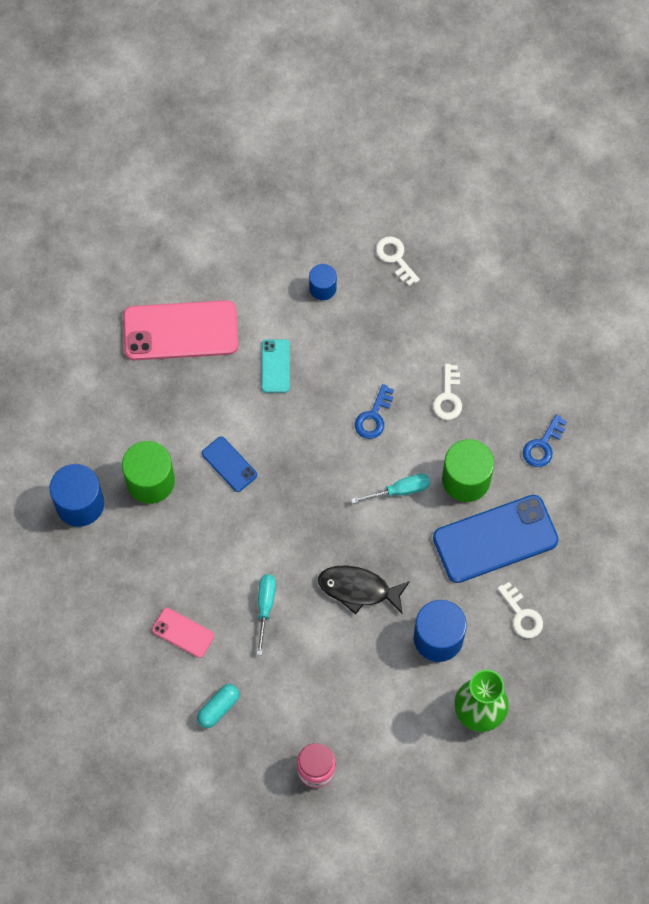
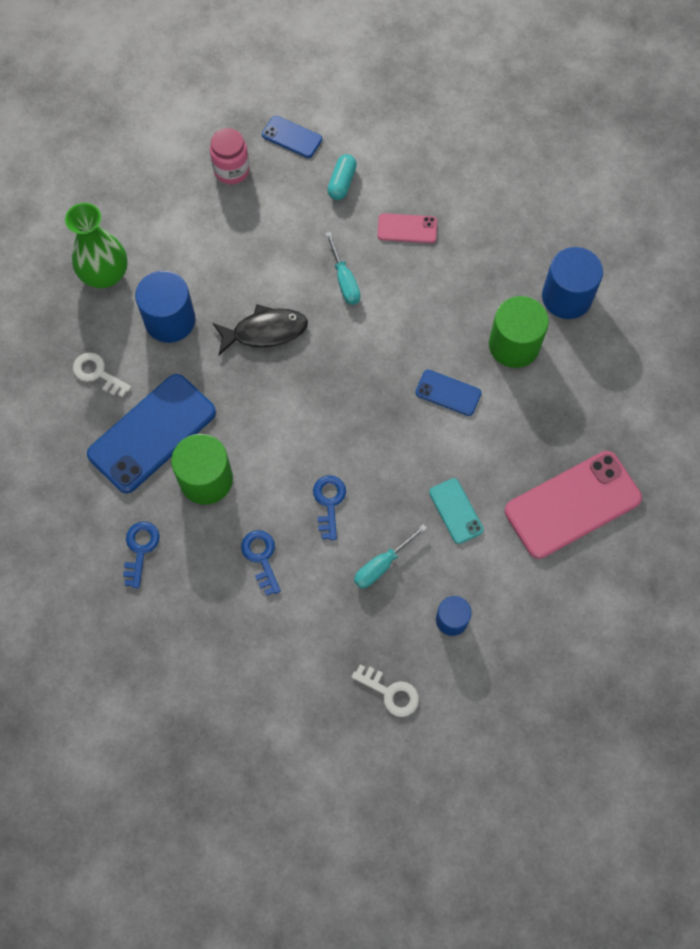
camera: 155 degrees right, 0 degrees up
turquoise screwdriver [351,474,430,504] -> turquoise screwdriver moved to [354,524,427,588]
white key [433,364,462,420] -> blue key [241,530,281,596]
none -> blue phone [262,116,322,158]

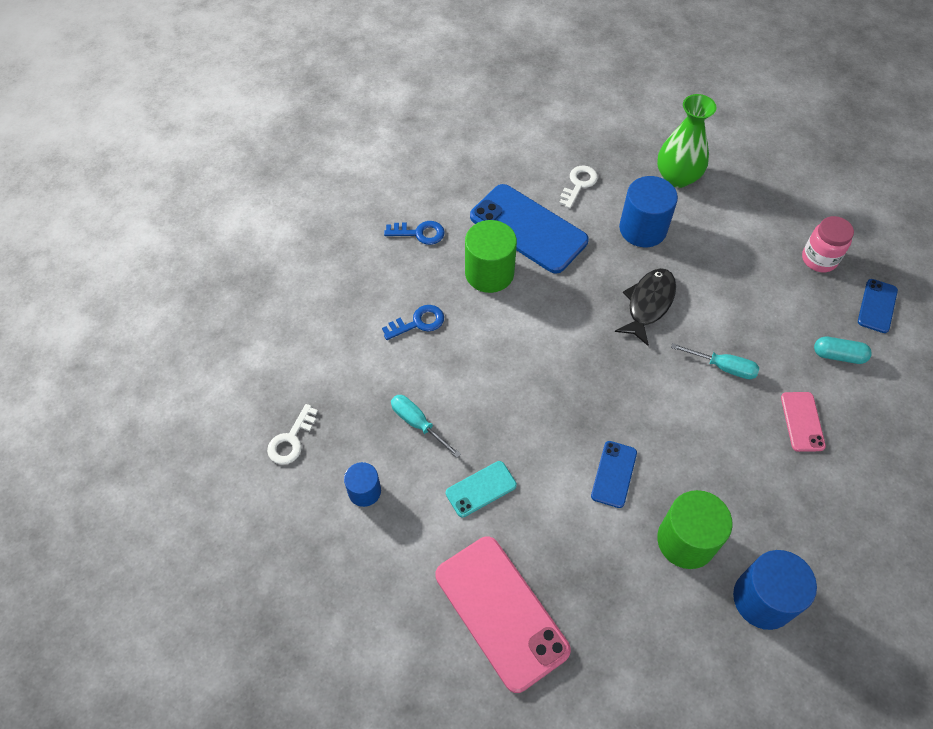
camera: 85 degrees right, 10 degrees down
black fish [213,304,308,355] -> black fish turned 135 degrees counterclockwise [615,268,676,346]
blue key [313,475,346,540] -> none
turquoise screwdriver [325,232,360,305] -> turquoise screwdriver turned 135 degrees counterclockwise [671,343,759,379]

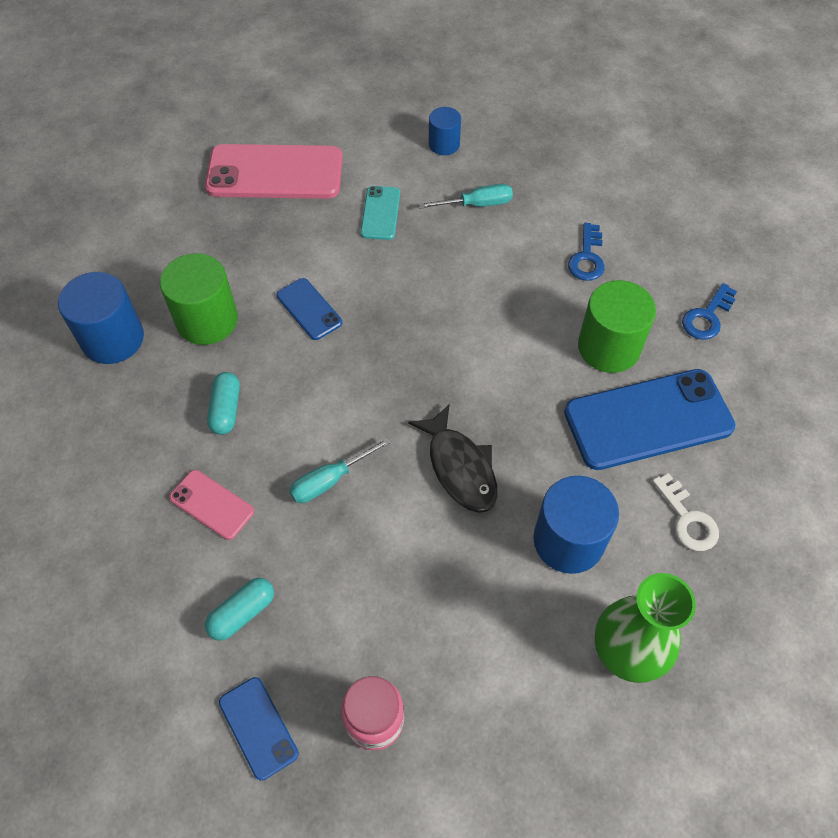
camera: 125 degrees right, 0 degrees up
white key [267,404,318,465] -> none
none -> turquoise capsule [207,372,240,435]

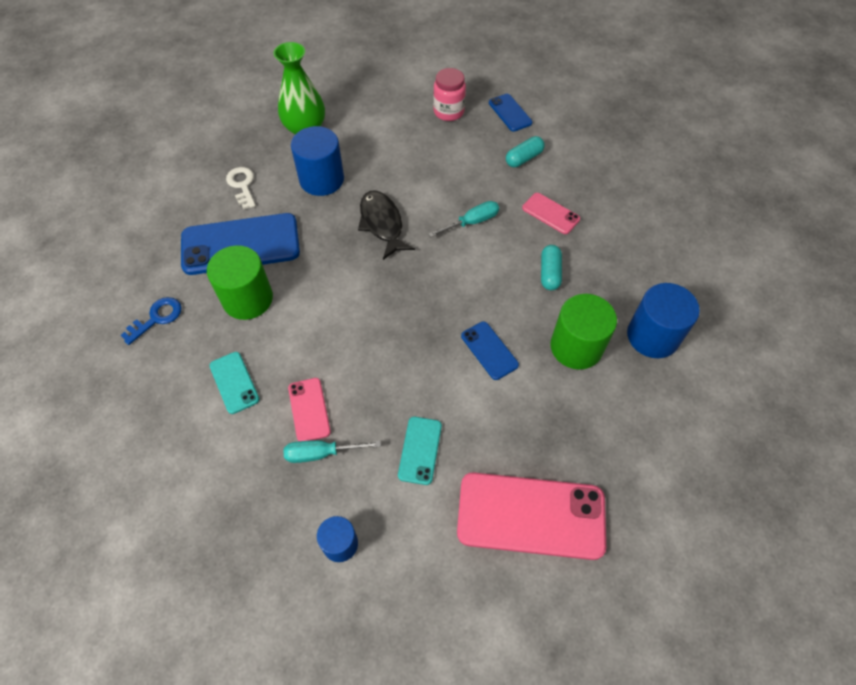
camera: 175 degrees left, 0 degrees up
blue key [568,223,605,281] -> turquoise phone [209,352,260,414]
none -> pink phone [288,378,331,441]

